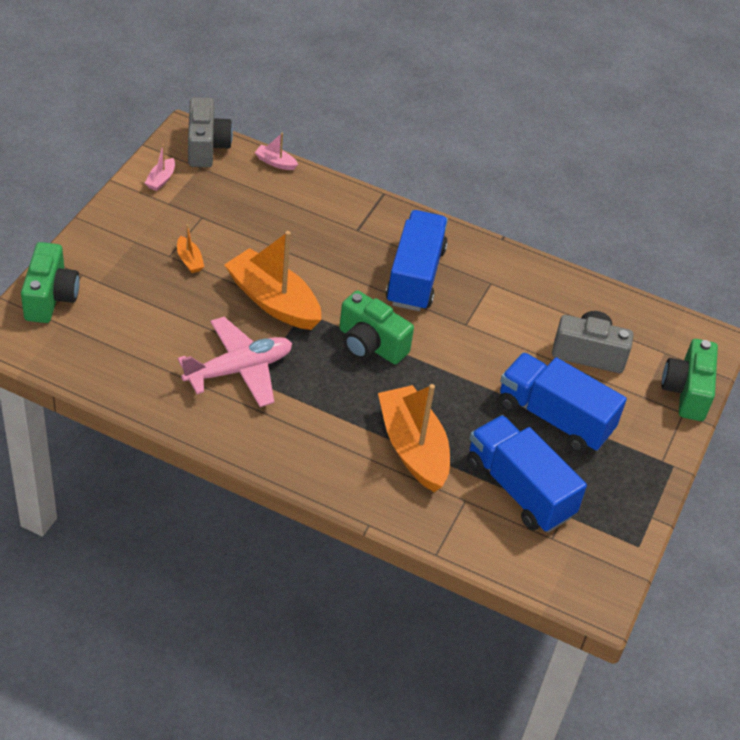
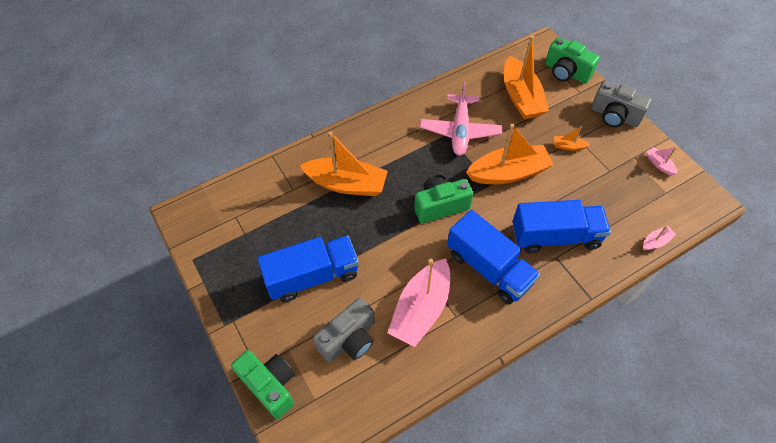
camera: 130 degrees right, 10 degrees up
grey camera [188,97,233,167] -> grey camera moved to [591,81,652,127]
blue truck [467,415,587,533] -> blue truck moved to [513,200,611,254]
none -> pink boat [387,258,450,347]
none -> orange boat [504,35,549,120]

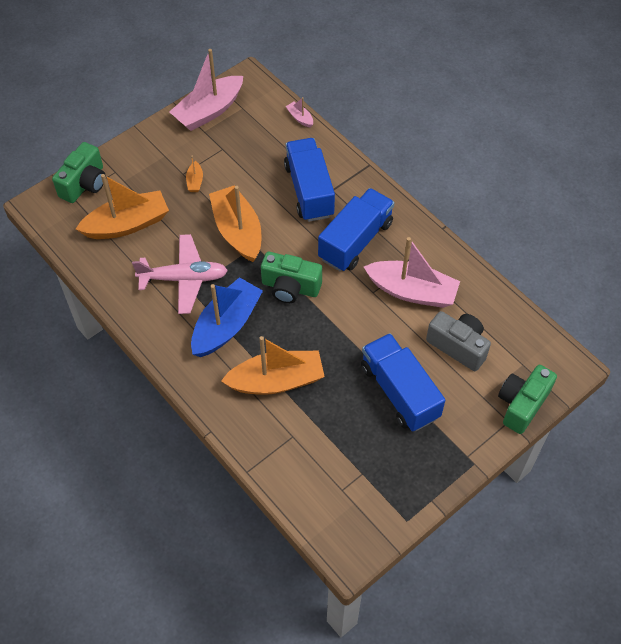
camera: 100 degrees left, 0 degrees up
orange boat [300,132,388,196] -> orange boat turned 75 degrees clockwise [221,336,325,395]
green camera [414,175,474,223] -> green camera turned 45 degrees counterclockwise [261,252,322,303]
grey camera [591,81,652,127] -> none
pink boat [646,147,677,175] -> pink boat [169,49,243,131], size x2.36
none -> blue boat [191,277,263,357]

